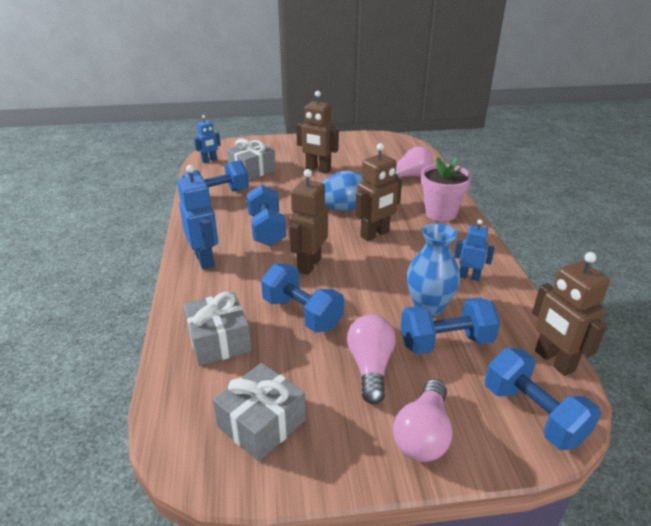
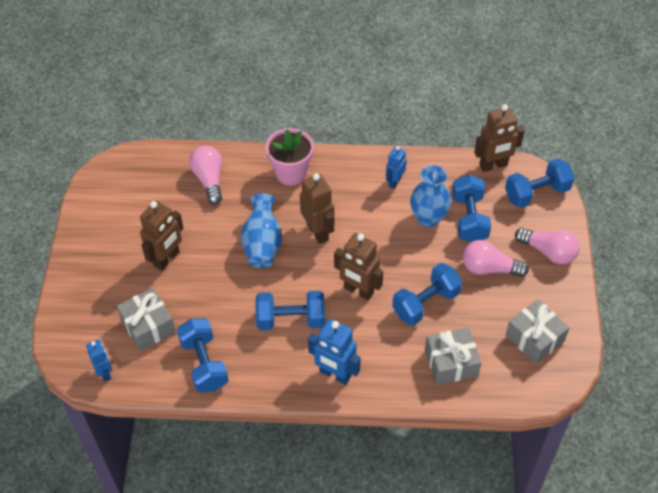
camera: 80 degrees left, 20 degrees up
blue robot [177,165,218,270] -> blue robot turned 135 degrees counterclockwise [308,319,361,385]

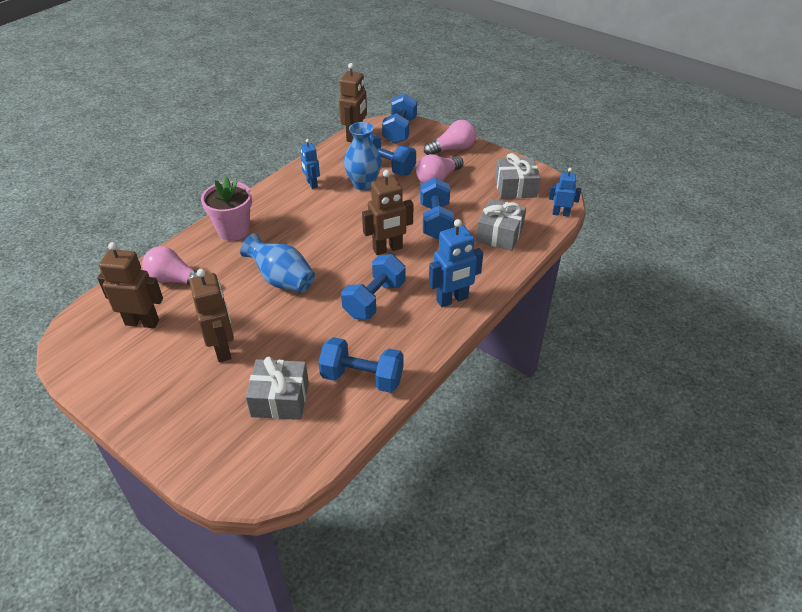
camera: 55 degrees left, 10 degrees down
blue robot [86,339,112,382] -> blue robot moved to [549,168,581,217]
brown robot [300,173,334,244] -> brown robot moved to [97,242,163,328]

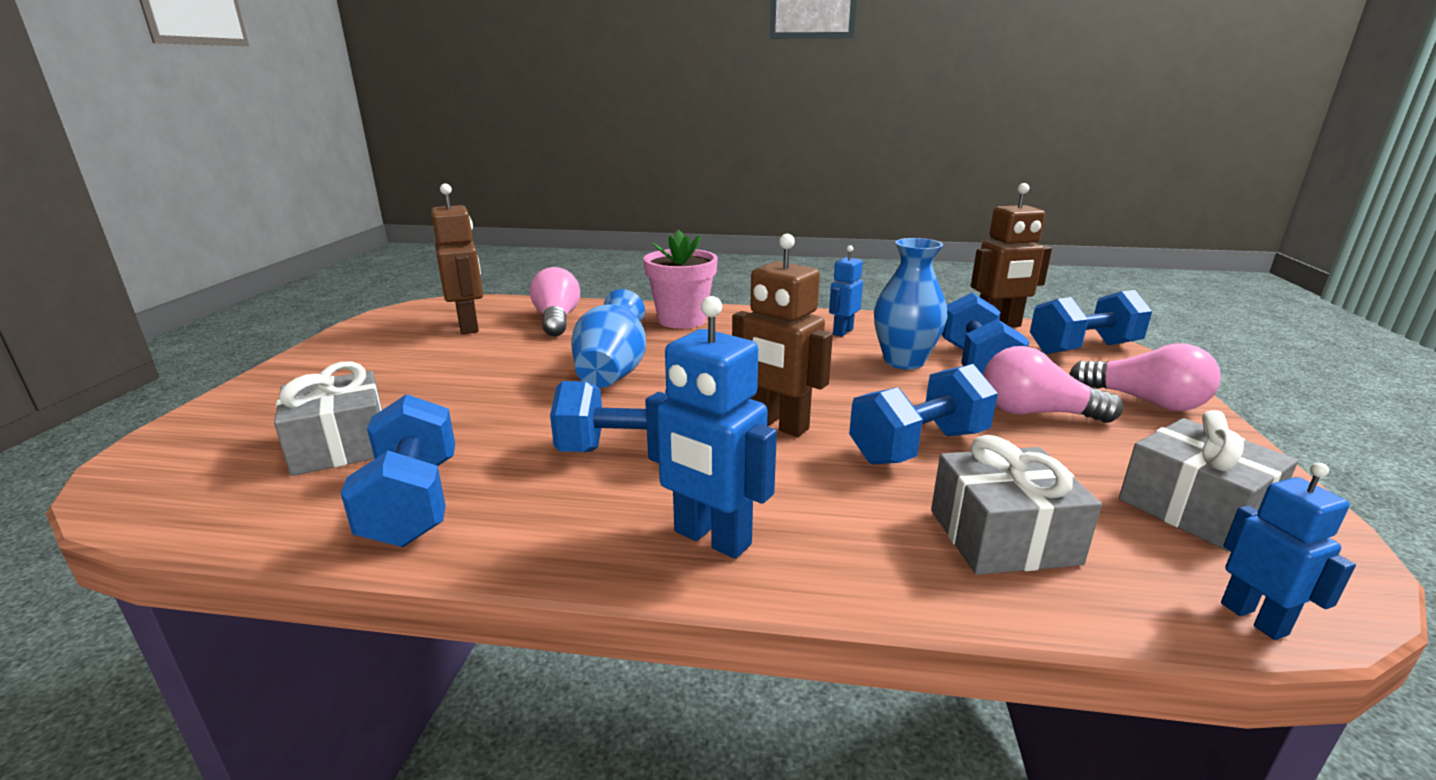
camera: 60 degrees right, 20 degrees down
brown robot [190,269,234,362] -> none

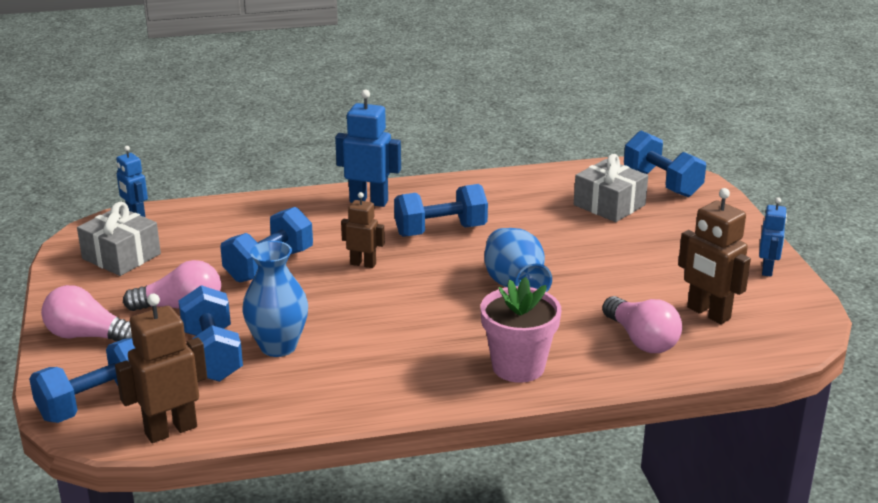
camera: 160 degrees right, 5 degrees up
blue dumbbell [341,394,455,547] -> blue dumbbell moved to [624,131,706,197]
brown robot [732,234,833,437] -> brown robot [341,192,385,268], size x0.62
blue robot [829,245,863,337] -> blue robot moved to [759,197,787,277]
grey gift [931,435,1102,575] -> none

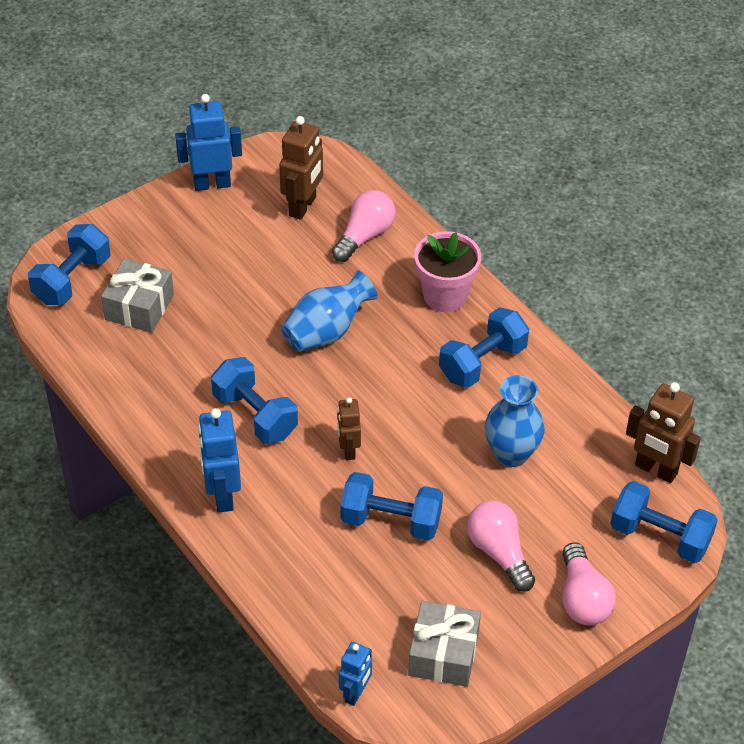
camera: 115 degrees left, 20 degrees up
blue dumbbell [178,285,243,382] -> blue dumbbell moved to [439,307,529,388]
blue robot [759,197,787,277] -> blue robot [175,94,242,191], size x1.62

